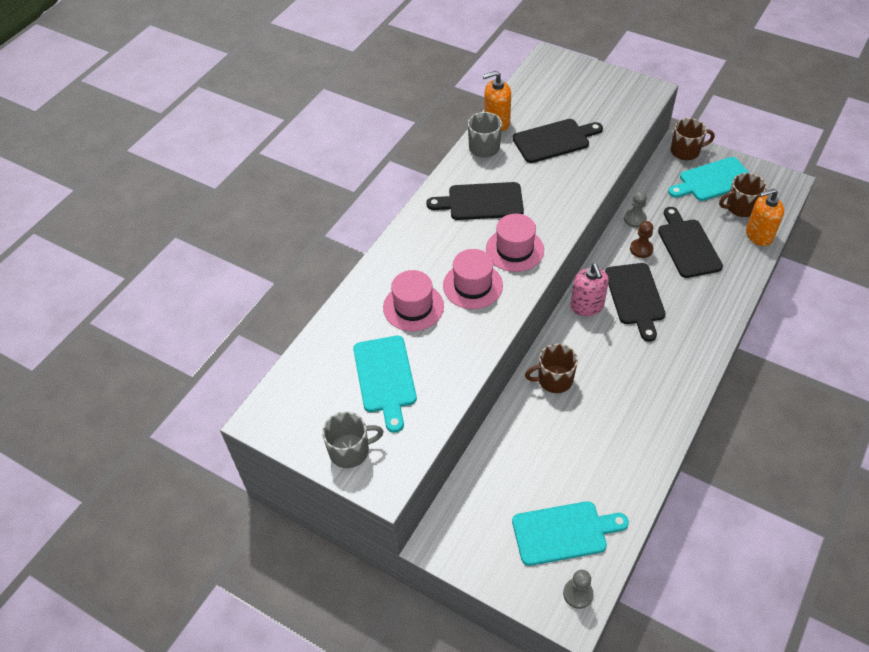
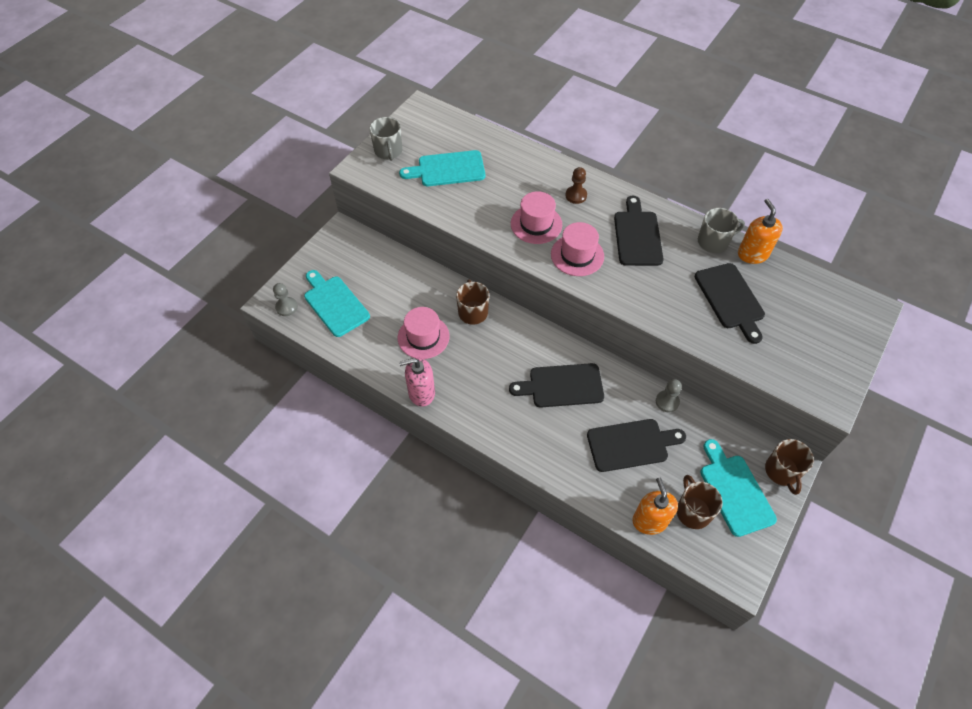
camera: 90 degrees right, 5 degrees up
pink hat [383,270,444,331] -> pink hat moved to [398,307,449,359]
turquoise cutting board [512,501,629,566] -> turquoise cutting board turned 150 degrees clockwise [304,270,370,337]
pink soap dispenser [570,263,609,316] -> pink soap dispenser moved to [399,358,435,407]
brown pawn [630,221,653,258] -> brown pawn moved to [565,167,587,204]

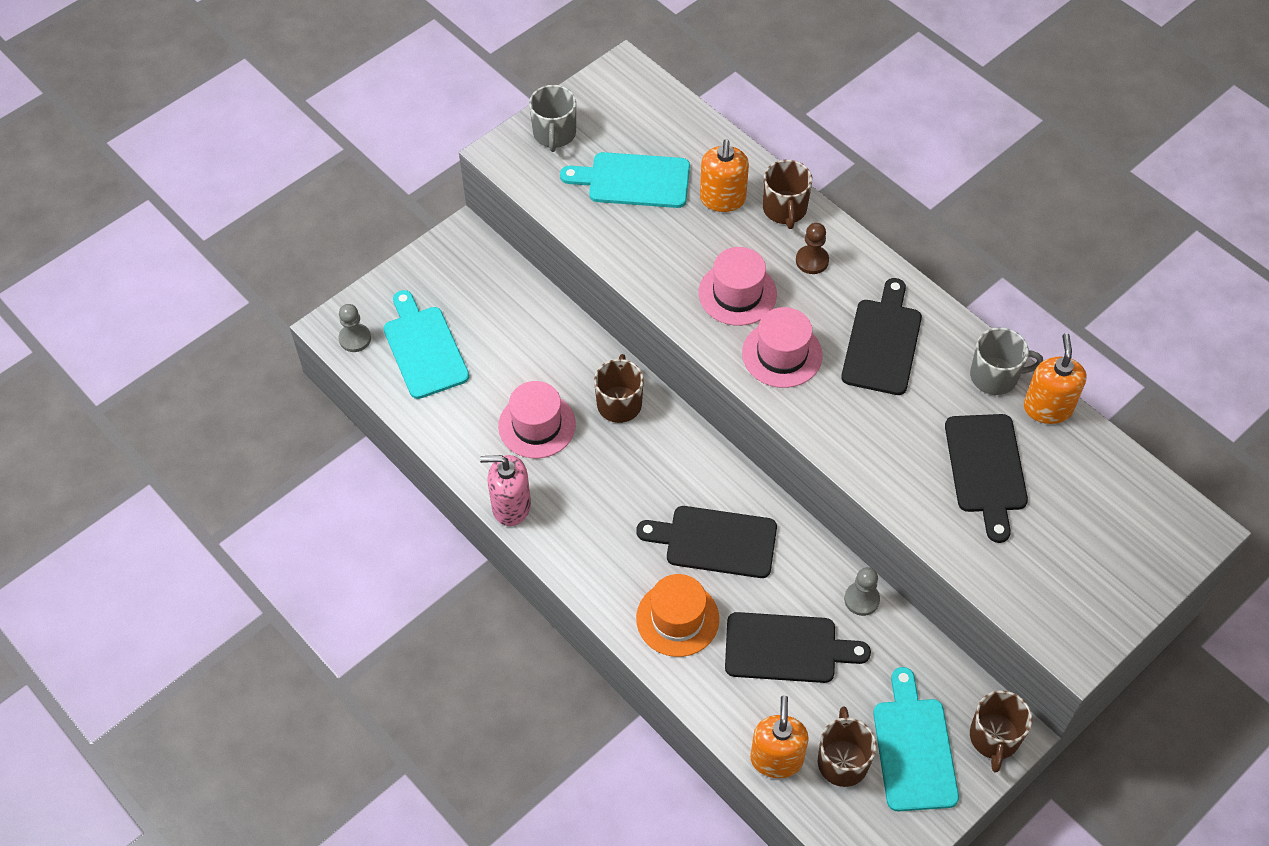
camera: 15 degrees right, 0 degrees up
none -> orange hat [636,574,719,657]
none -> orange soap dispenser [700,139,749,212]
none -> brown mug [763,160,812,229]

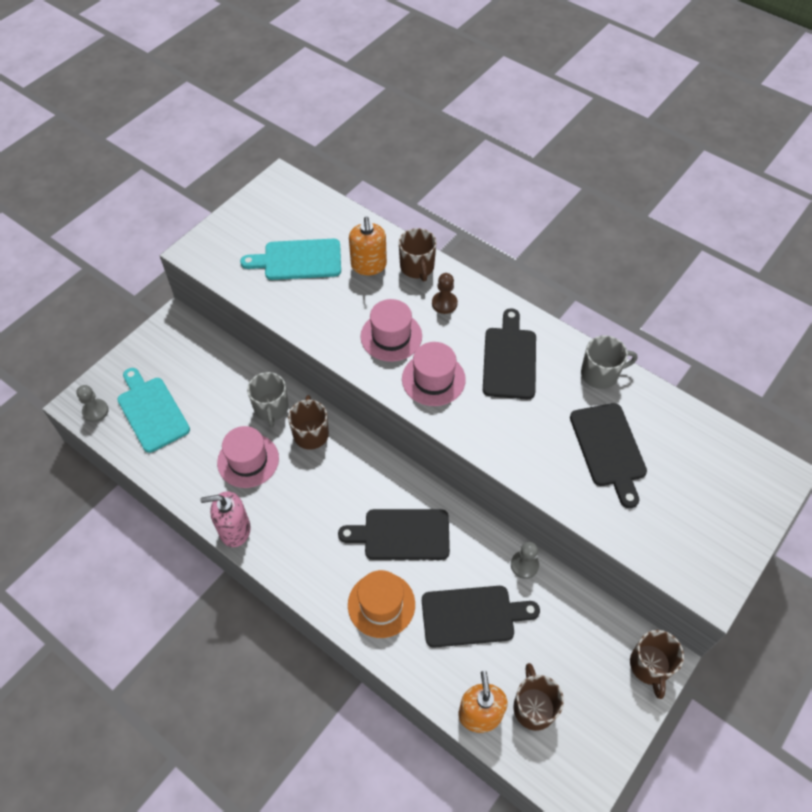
camera: 10 degrees left, 0 degrees up
grey mug [529,85,576,152] -> grey mug moved to [247,372,289,427]
turquoise cutting board [873,667,959,812] -> none
orange soap dispenser [1024,333,1087,424] -> none

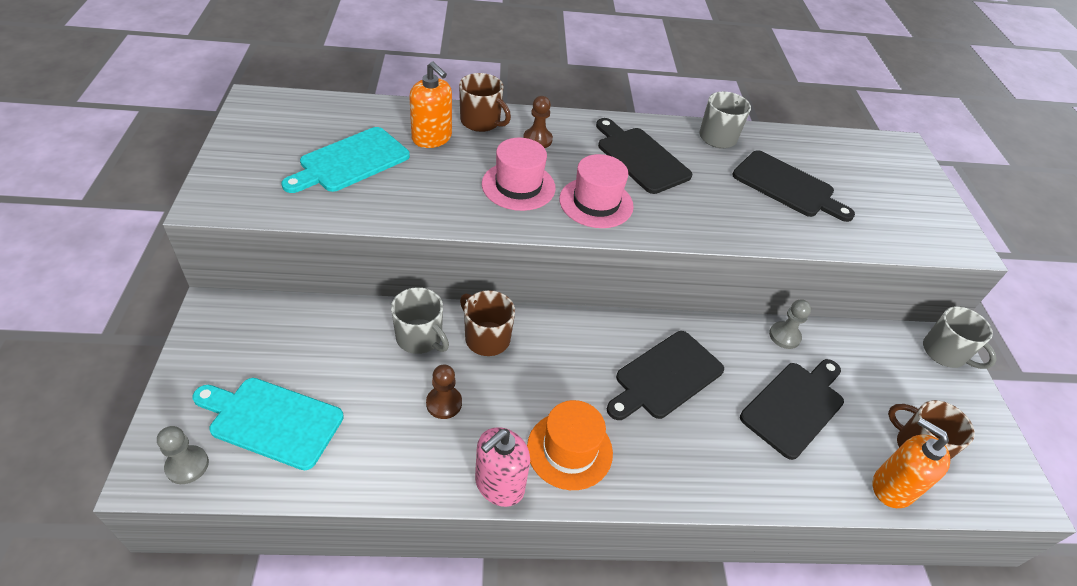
camera: 45 degrees left, 10 degrees down
pink hat [217,426,279,488] -> brown pawn [426,365,462,419]
orange hat [348,570,415,638] -> orange hat moved to [527,400,613,490]
brown mug [630,630,684,699] -> grey mug [923,306,997,369]

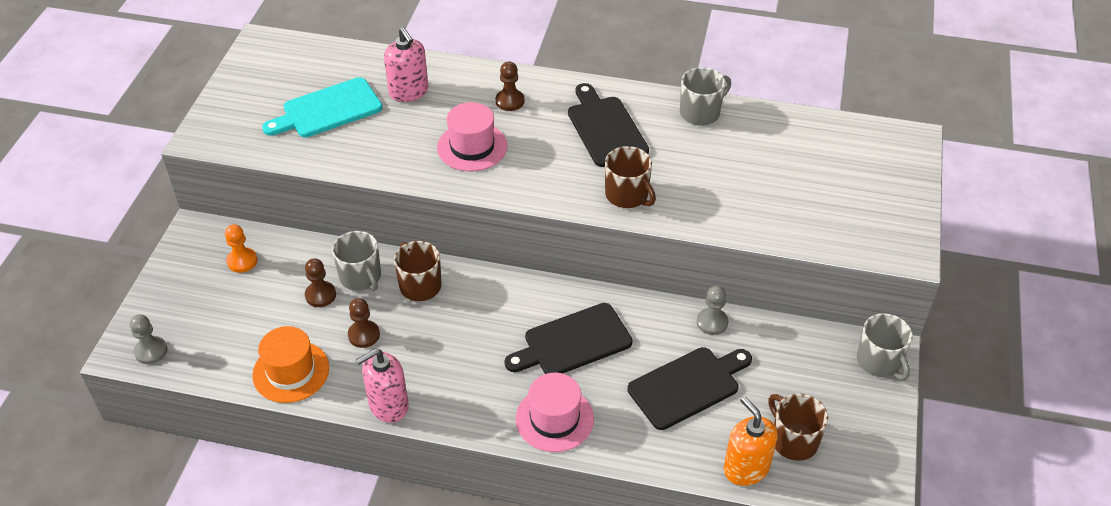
camera: 20 degrees right, 0 degrees up
turquoise cutting board [192,378,344,470] -> none
orange soap dispenser [410,62,452,148] -> pink soap dispenser [384,27,429,102]
brown mug [459,73,511,132] -> brown mug moved to [605,146,656,208]
orange hat [527,400,613,490] -> orange hat moved to [252,326,329,403]
pink hat [559,154,634,228] -> pink hat moved to [515,373,594,452]
black cutting board [732,150,855,222] -> none
none -> orange pawn [225,224,257,273]
none -> brown pawn [305,258,336,307]

